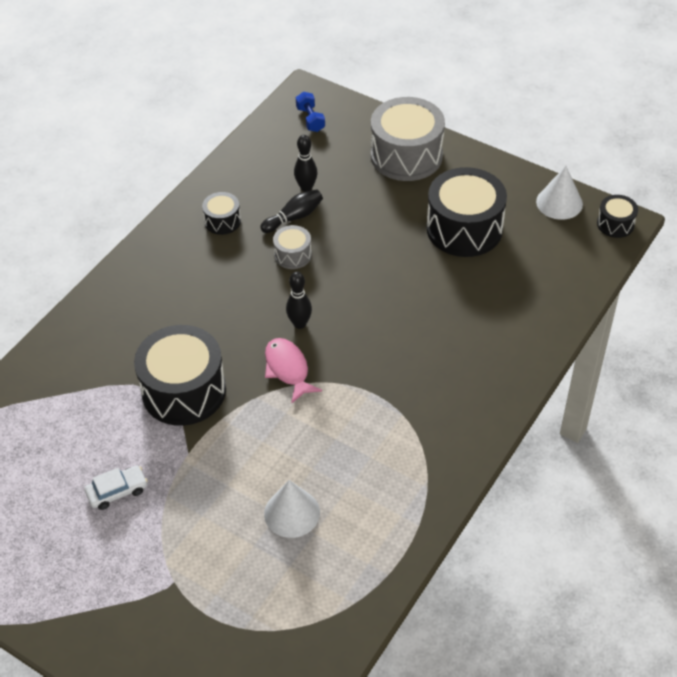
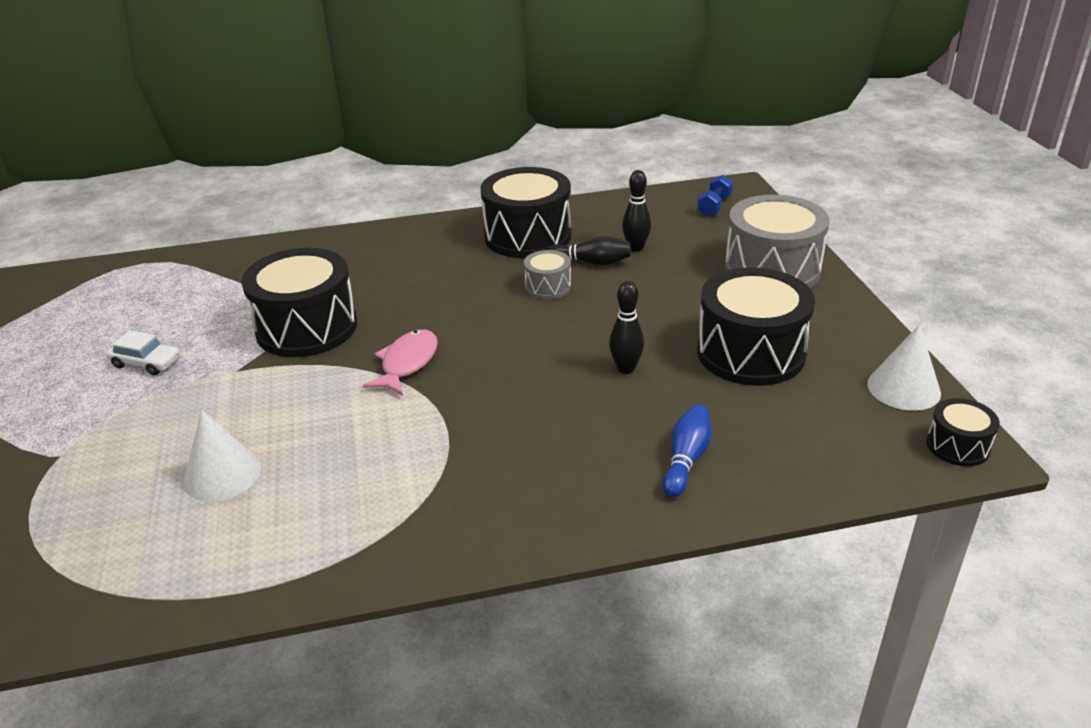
camera: 45 degrees right, 15 degrees down
black drum [202,192,241,235] -> black drum [480,167,572,258], size x2.06
black bowling pin [286,272,312,329] -> black bowling pin moved to [609,281,644,374]
none -> blue bowling pin [663,404,712,498]

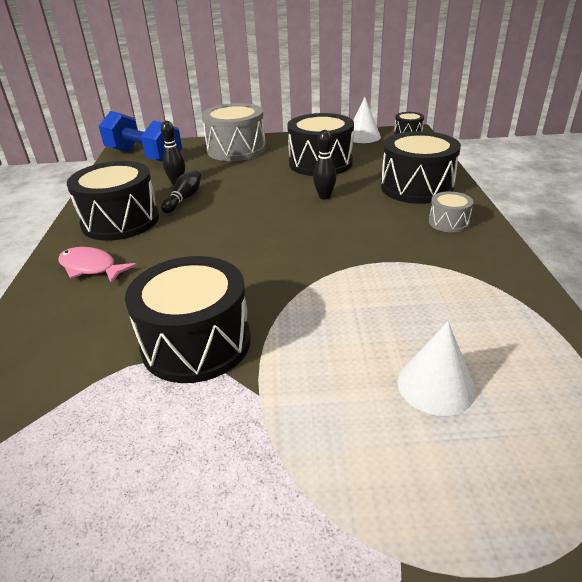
camera: 80 degrees left, 0 degrees up
white car [106,330,180,376] -> none
pink fish [362,330,438,395] -> pink fish moved to [58,247,137,284]
grey drum [524,250,571,299] -> grey drum moved to [429,191,473,233]
blue bowling pin [663,404,712,498] -> black drum [381,131,461,204]
blue dumbbell [697,175,733,217] -> blue dumbbell [99,111,182,162], size x2.28

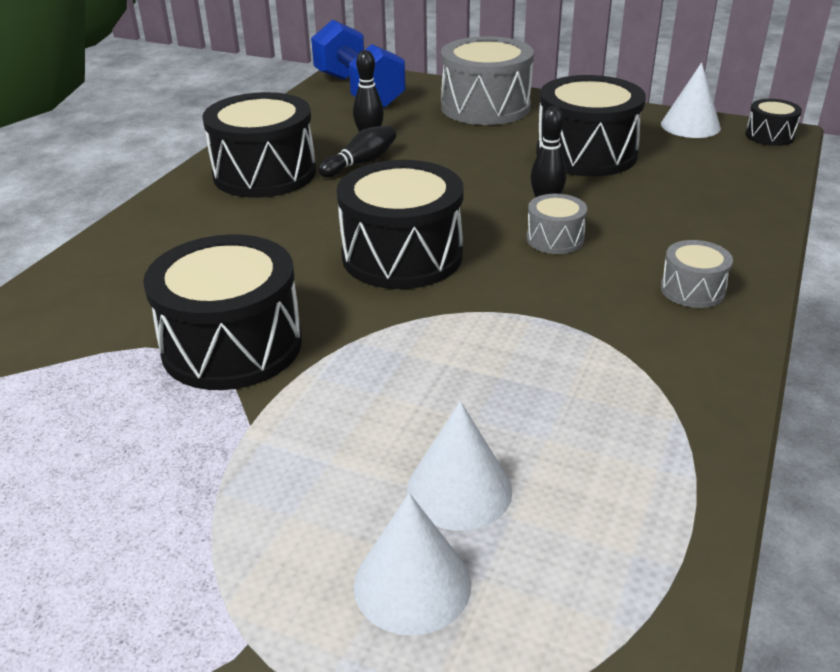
camera: 25 degrees right, 0 degrees up
pink fish [58,247,137,284] -> none
black drum [381,131,461,204] -> black drum moved to [337,160,464,289]
none -> white cone [353,493,471,635]
none -> grey drum [526,194,587,254]

